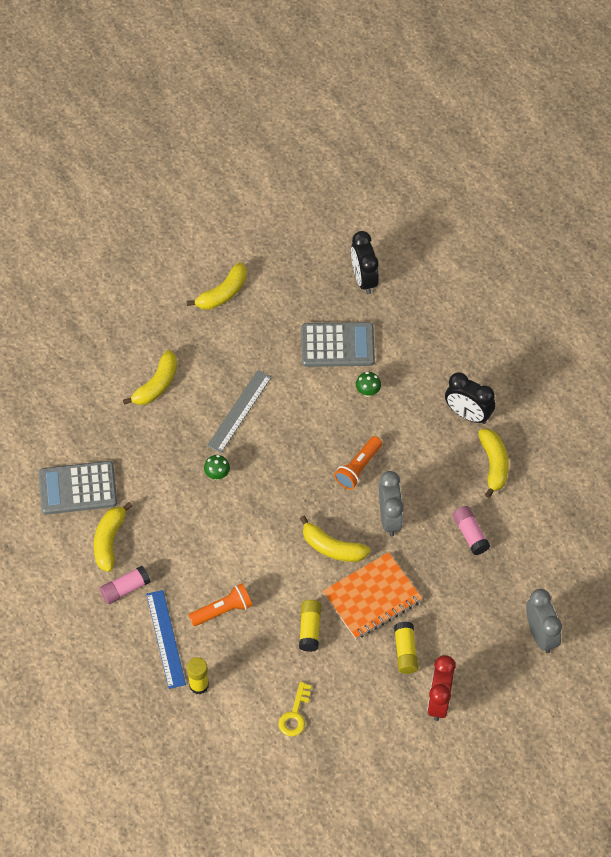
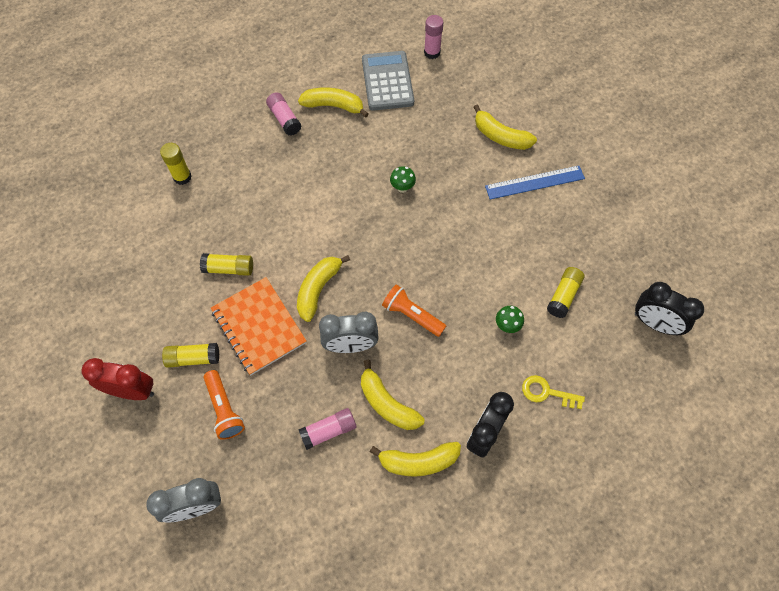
camera: 90 degrees right, 5 degrees up
blue ruler [146,590,186,689] -> blue ruler moved to [485,166,585,200]
yellow banana [187,262,247,310] -> yellow banana moved to [361,360,425,430]
orange flashlight [189,584,253,626] -> orange flashlight moved to [203,370,245,440]
grey ruler [207,370,272,453] -> none
yellow key [279,682,311,736] -> yellow key moved to [522,375,585,409]
grey calculator [301,322,375,367] -> yellow glue stick [547,267,584,318]
black clock [351,231,379,294] -> black clock turned 135 degrees counterclockwise [635,282,704,335]
none -> pink glue stick [424,15,444,59]

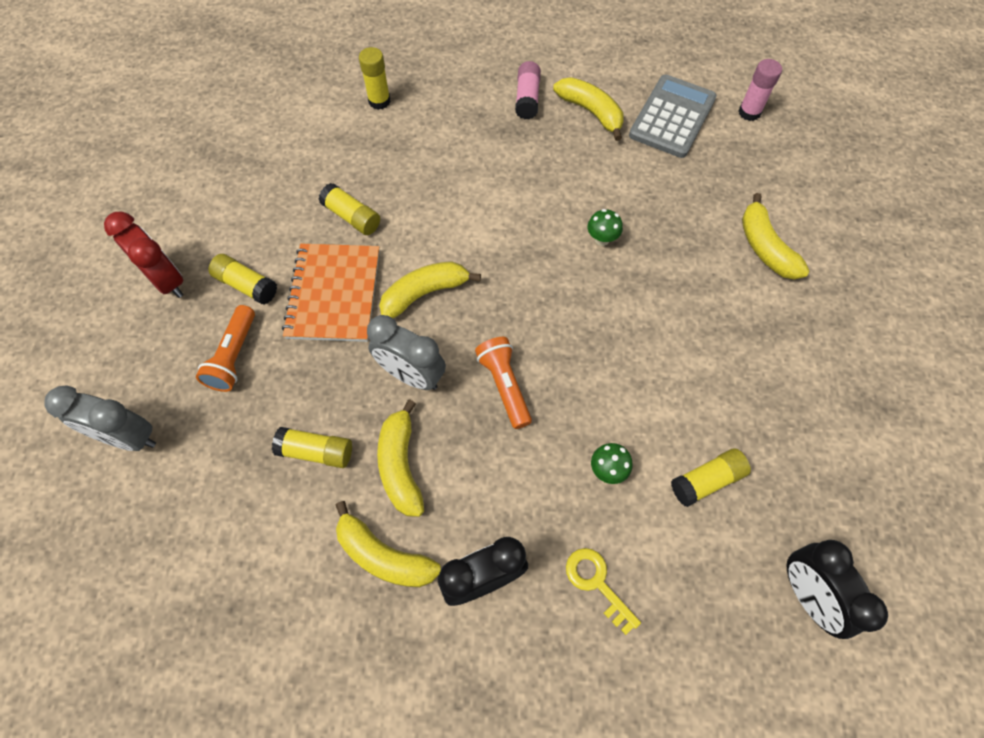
camera: 35 degrees right, 0 degrees up
pink glue stick [298,408,356,450] -> yellow glue stick [272,427,352,468]
blue ruler [485,166,585,200] -> none

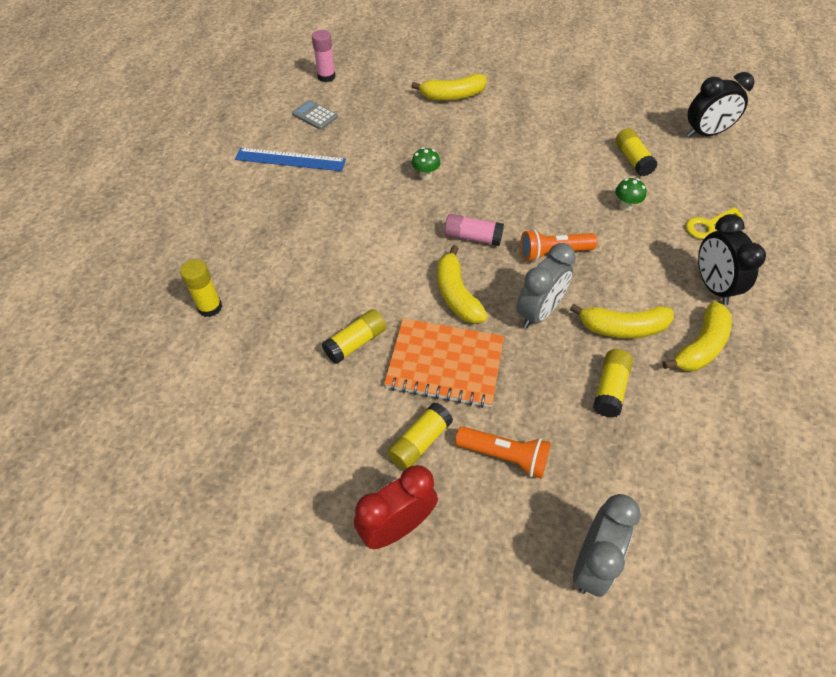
camera: 80 degrees left, 10 degrees down
pink glue stick [515,61,541,119] -> pink glue stick moved to [445,214,504,246]
yellow banana [553,77,624,141] -> blue ruler [235,148,346,171]
grey calculator [629,74,717,158] -> grey calculator [292,100,338,130], size x0.53

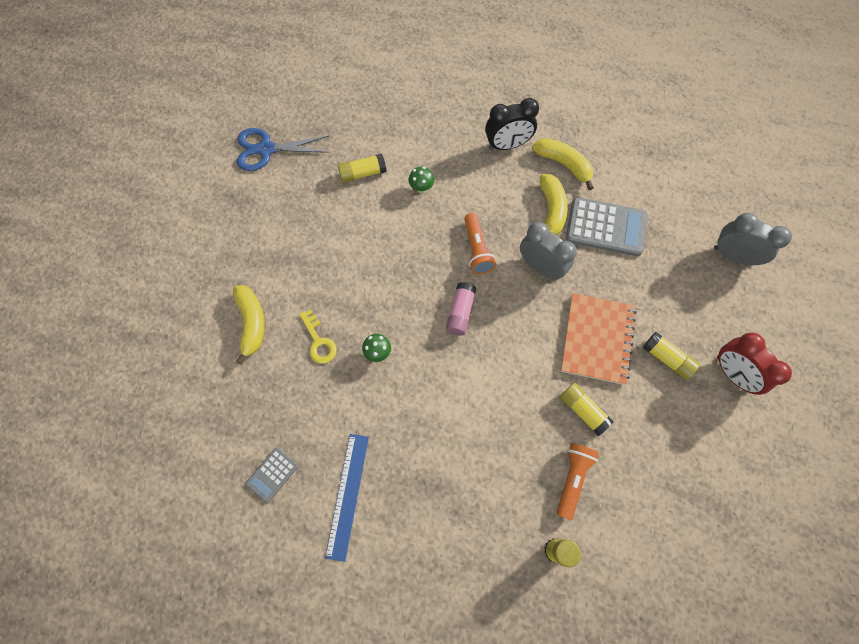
camera: 90 degrees left, 15 degrees up
pink glue stick [312,30,336,82] -> none
yellow banana [437,245,488,324] -> none
orange flashlight [455,426,551,479] -> orange flashlight moved to [557,443,599,520]
yellow glue stick [593,349,633,418] -> grey calculator [566,197,648,256]
yellow key [686,207,744,239] -> yellow key moved to [299,309,337,364]
black clock [687,72,754,137] -> none
none -> blue scissors [237,128,330,171]

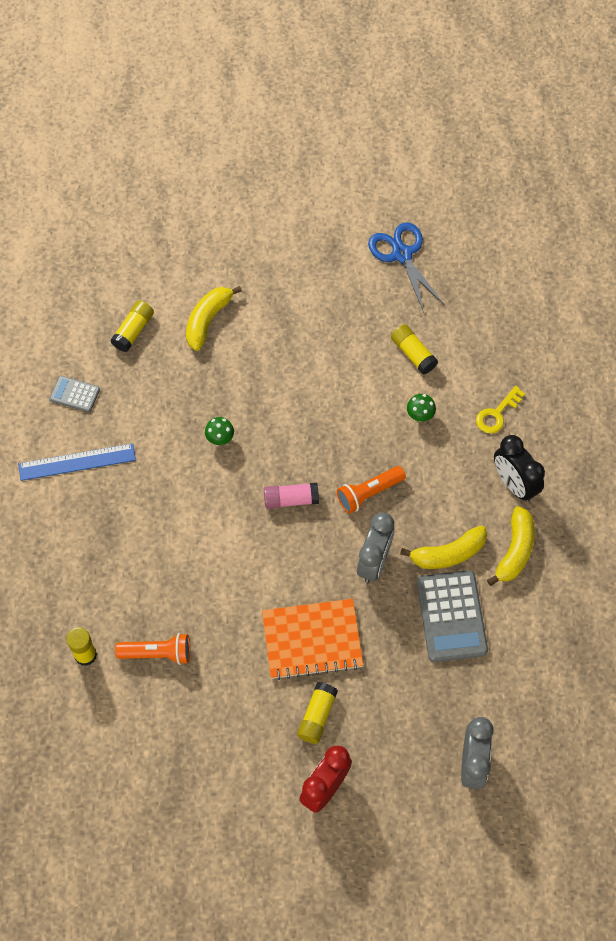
camera: 70 degrees right, 5 degrees down
yellow banana [233,285,265,365] -> yellow banana turned 150 degrees clockwise [186,286,242,351]
yellow key [299,309,337,364] -> yellow key moved to [476,386,525,433]
yellow glue stick [560,383,614,436] -> yellow glue stick moved to [110,300,154,352]

